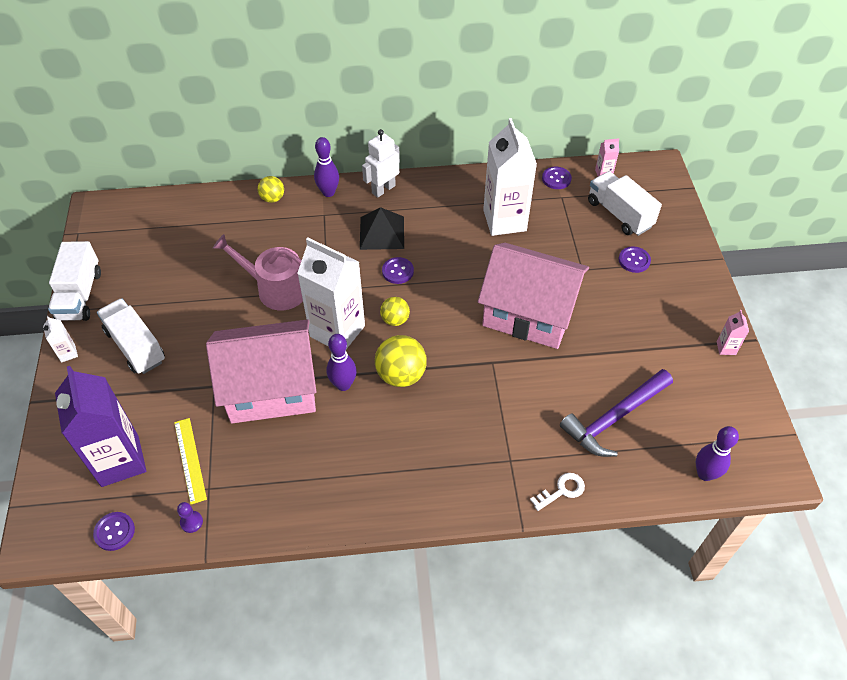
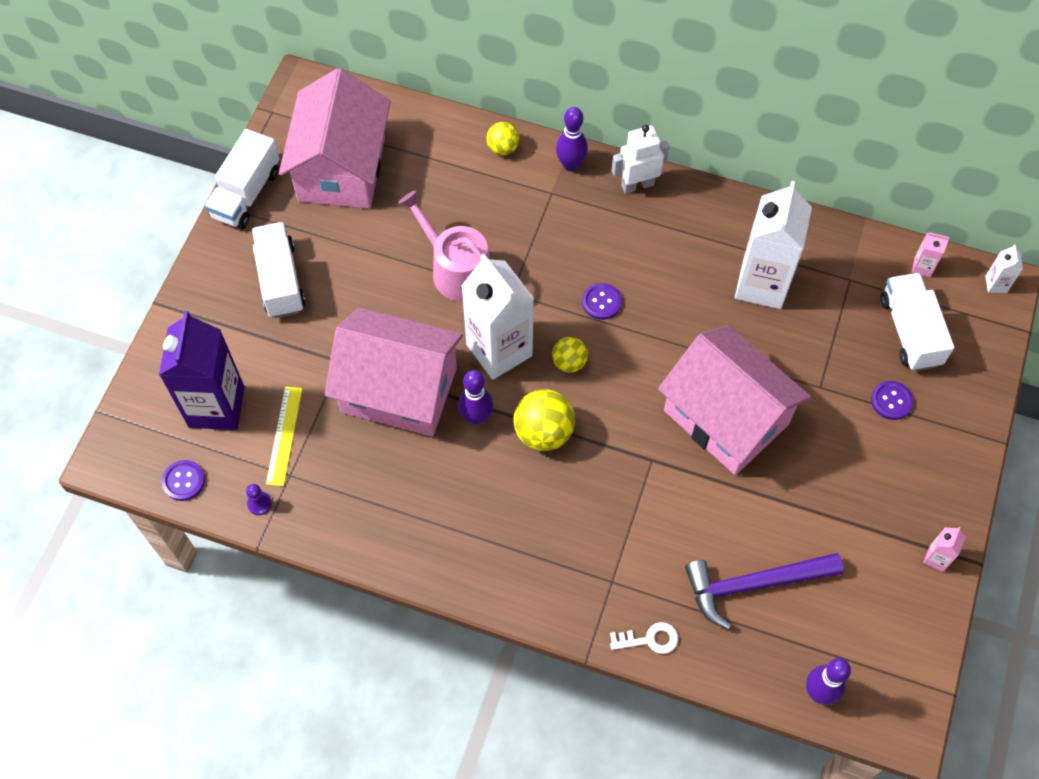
camera: 25 degrees right, 10 degrees up
white carton [43,316,78,362] -> white carton moved to [985,245,1023,293]
black pyramid [360,207,404,250] -> none
purple button [542,167,572,189] -> none
none -> pink house [279,68,391,209]

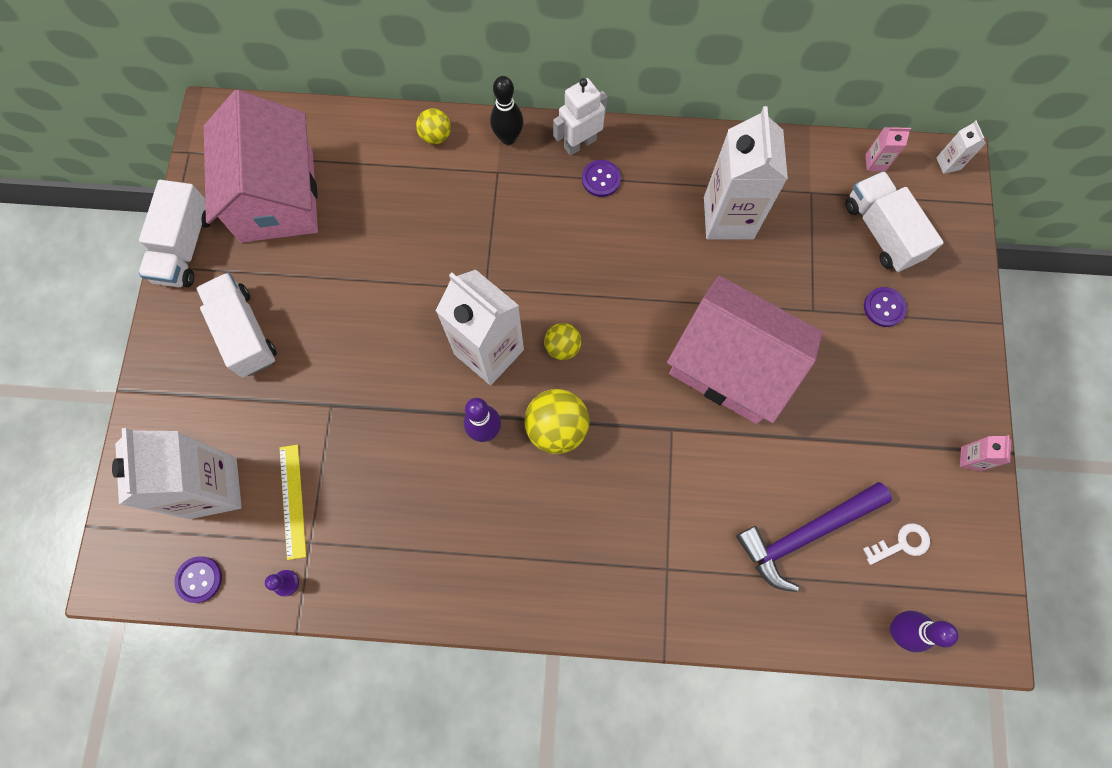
camera: 15 degrees left, 10 degrees up
purple carton [159,311,244,430] -> white carton [112,428,242,519]
pink house [325,308,463,436] -> none
pink watering can [398,190,490,301] -> none
purple bowling pin [556,107,588,171] -> black bowling pin [490,76,523,145]
purple button [582,283,622,320] -> purple button moved to [582,160,621,197]
white key [610,622,678,654] -> white key moved to [863,523,930,565]

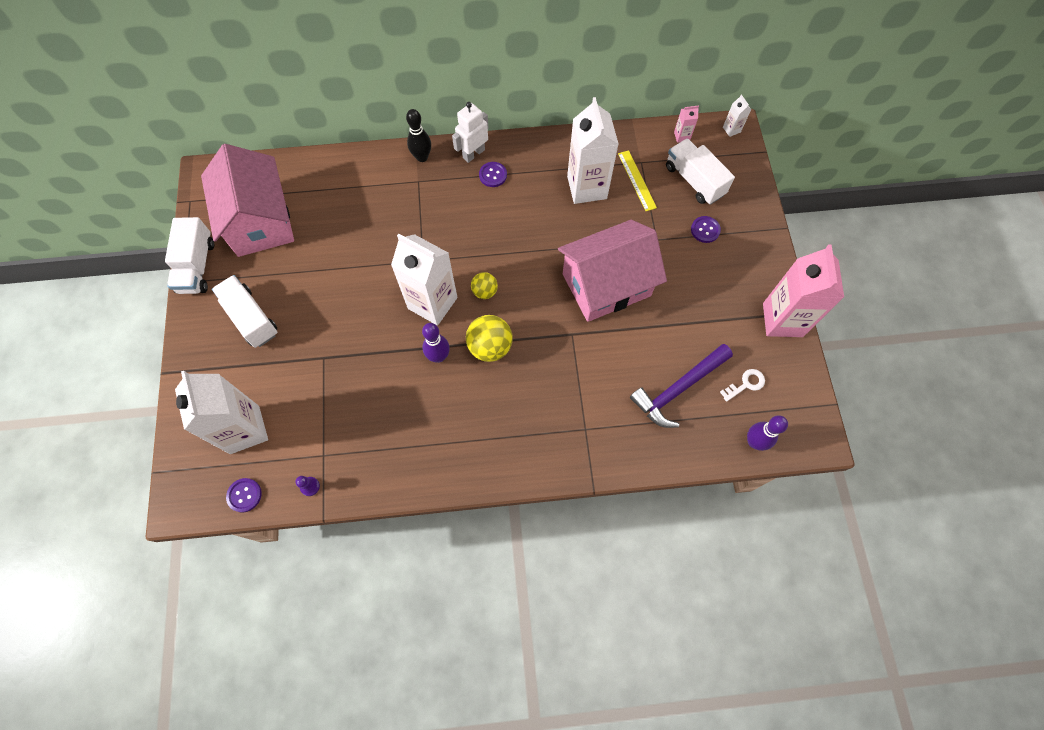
camera: 10 degrees left, 5 degrees down
yellow ruler [279,445,306,560] -> yellow ruler moved to [618,150,657,211]
yellow ball [416,108,451,144] -> none
pink house [667,276,823,424] -> pink house turned 45 degrees counterclockwise [558,220,667,322]
pink carton [960,435,1011,471] -> pink carton [763,244,844,337], size x2.45

